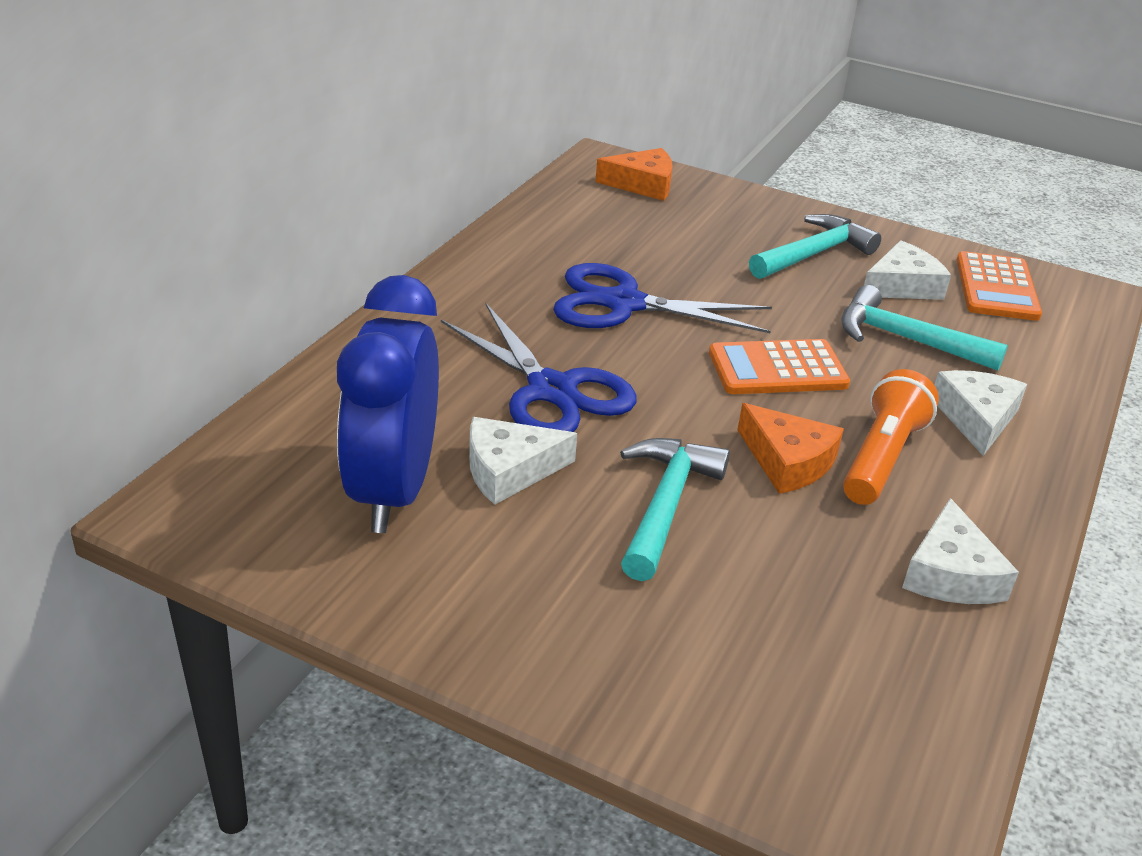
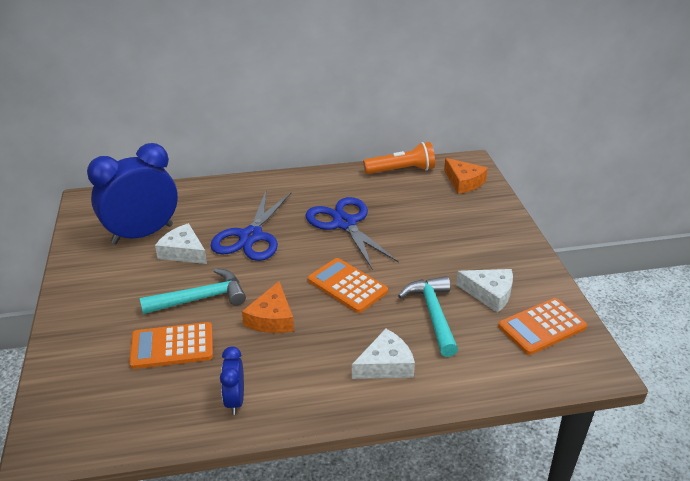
camera: 55 degrees right, 0 degrees up
turquoise hammer [749,214,881,279] -> none
orange flashlight [843,369,939,505] -> orange flashlight moved to [363,142,435,174]
white cheese [902,498,1019,604] -> blue clock [220,346,244,415]
none -> orange calculator [129,322,213,369]

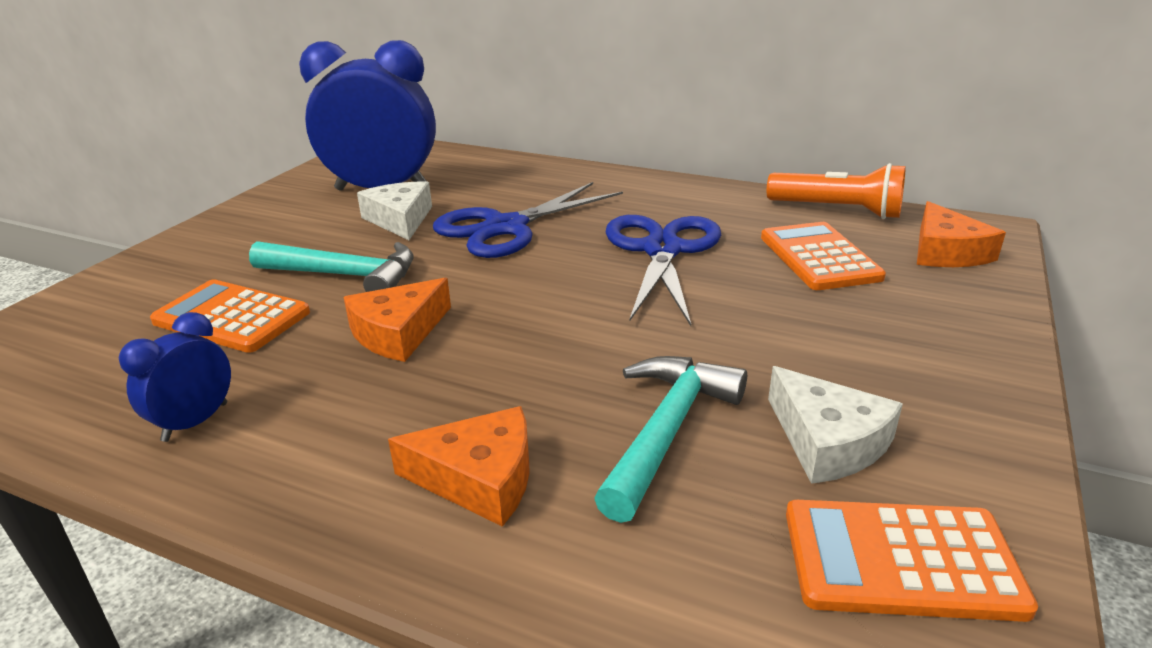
camera: 35 degrees right, 5 degrees down
orange calculator [308,258,388,313] -> orange calculator moved to [761,222,886,290]
white cheese [352,329,415,379] -> orange cheese [388,406,530,527]

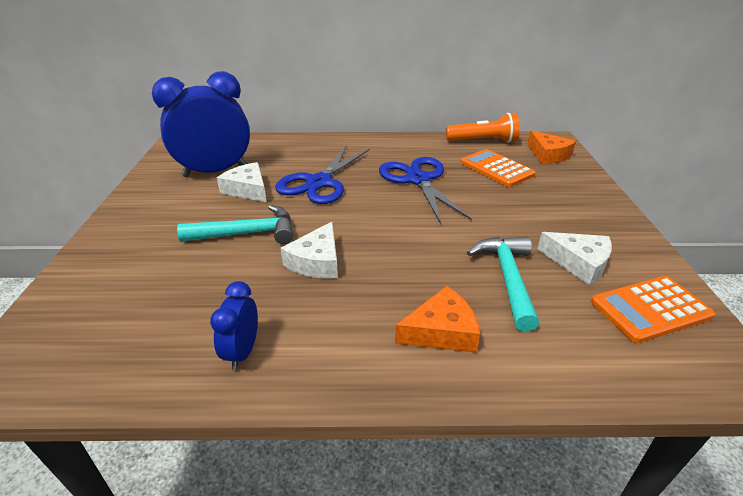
camera: 25 degrees left, 5 degrees up
orange calculator [150,279,310,353] -> none
orange cheese [343,278,451,362] -> white cheese [280,222,338,279]

